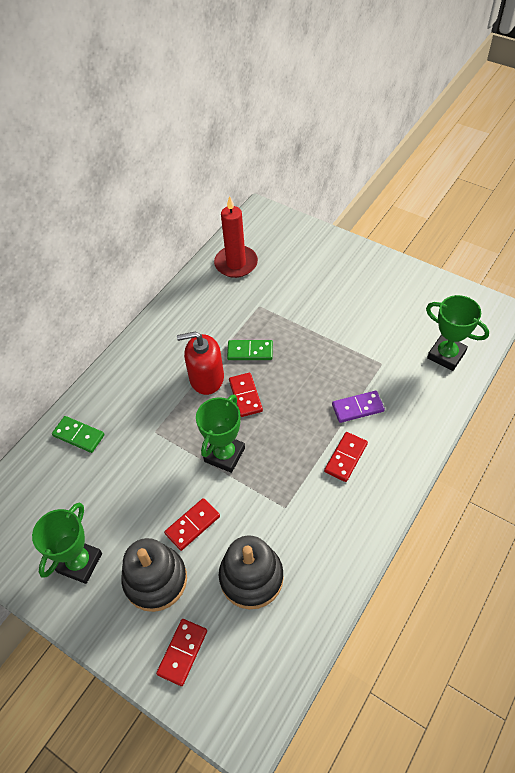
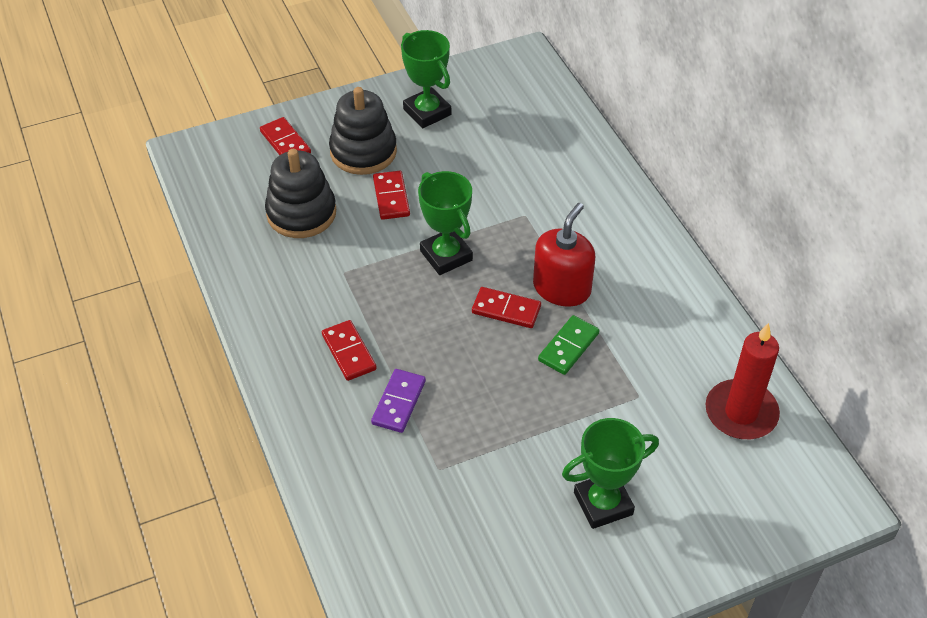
camera: 120 degrees right, 5 degrees down
green domino [52,416,104,453] -> none
green trophy [426,295,489,371] -> green trophy moved to [562,418,659,529]

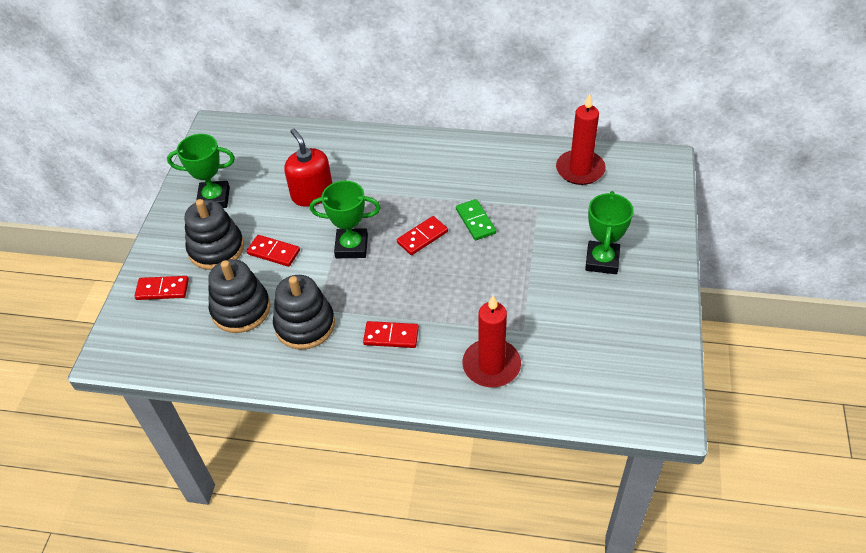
camera: 55 degrees left, 0 degrees up
purple domino [371,369,426,433] -> none
red soap dispenser [533,203,595,306] -> red soap dispenser moved to [284,129,332,207]
none -> black stacking toy [273,275,335,350]
none -> red candle [462,296,521,387]

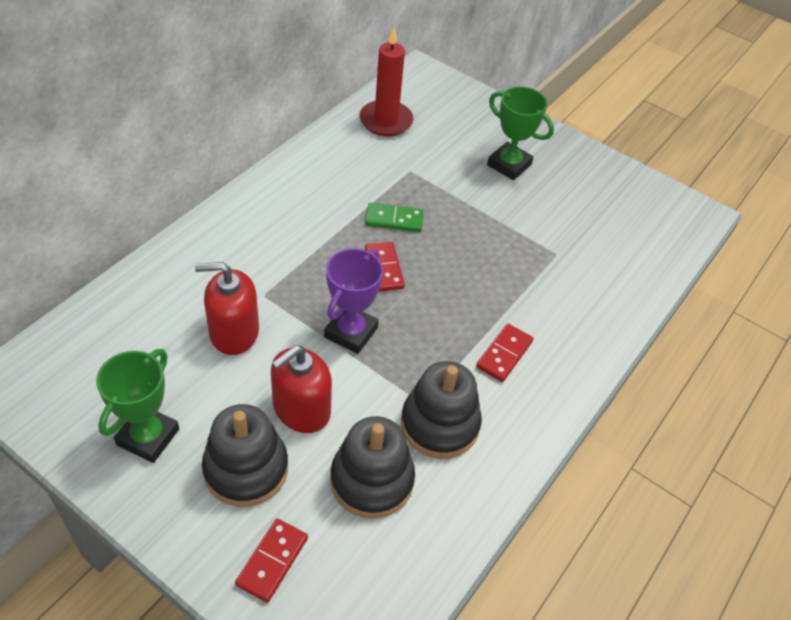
camera: 70 degrees left, 0 degrees up
red domino [246,235,300,267] -> red soap dispenser [271,345,332,433]
green trophy [310,180,381,258] -> purple trophy [324,248,383,354]
red candle [462,296,521,387] -> none

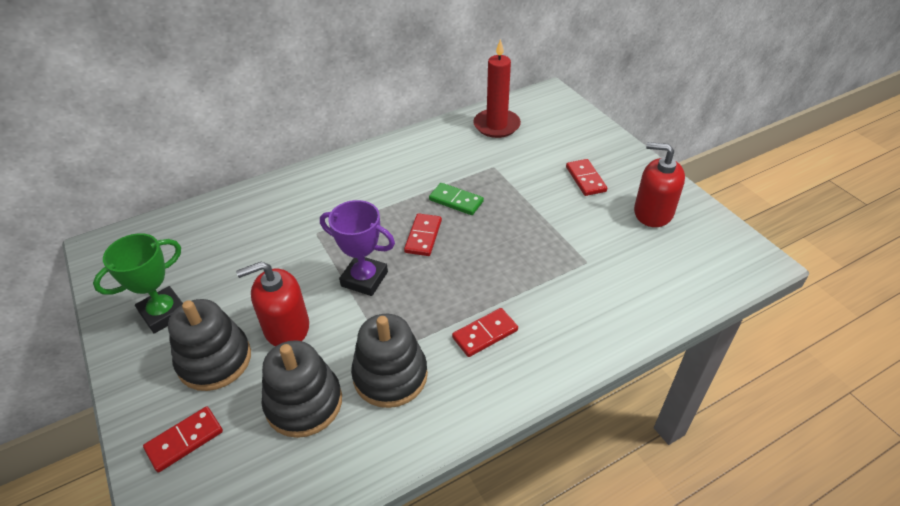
camera: 30 degrees right, 5 degrees down
red soap dispenser [195,262,259,355] -> red soap dispenser moved to [634,142,685,227]
purple trophy [324,248,383,354] -> purple trophy turned 60 degrees clockwise [320,200,395,296]
green trophy [487,87,554,180] -> red domino [566,159,607,196]

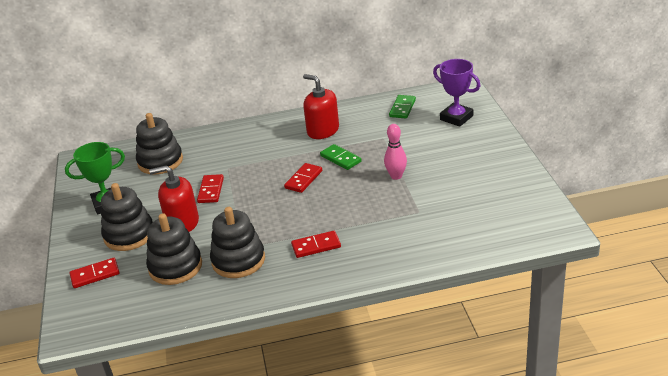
camera: 20 degrees right, 10 degrees down
purple trophy [320,200,395,296] -> purple trophy moved to [433,59,480,127]
red candle [473,39,521,138] -> green domino [389,95,416,118]
red domino [566,159,607,196] -> red domino moved to [197,174,224,203]
red soap dispenser [634,142,685,227] -> red soap dispenser moved to [303,74,339,139]
none -> black stacking toy [136,113,183,175]
none -> pink bowling pin [384,124,407,180]

